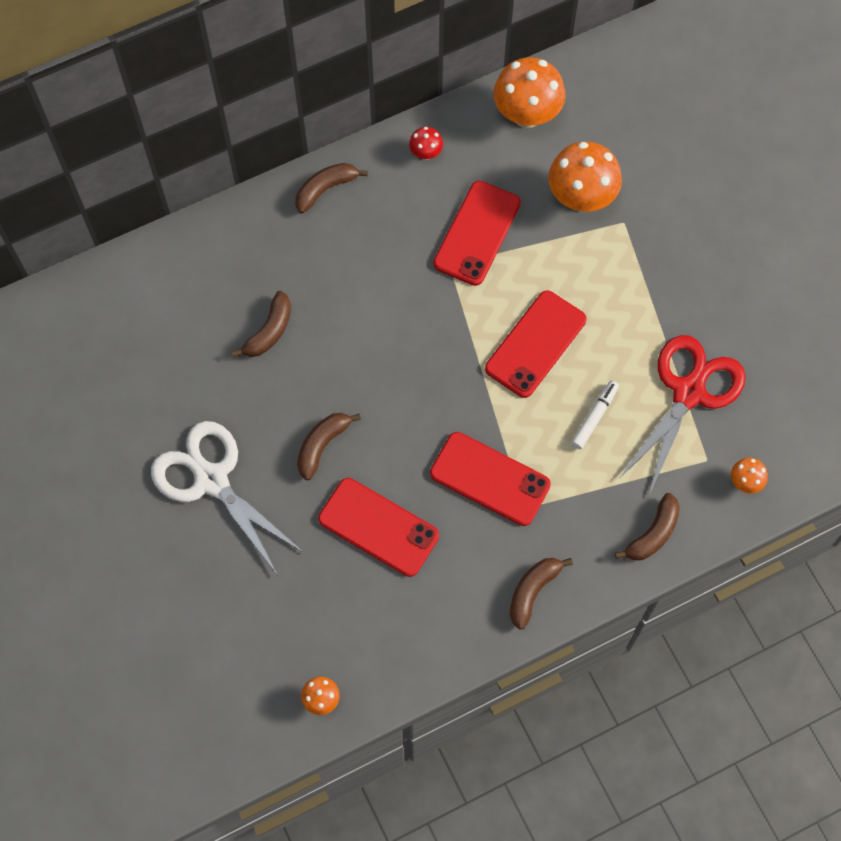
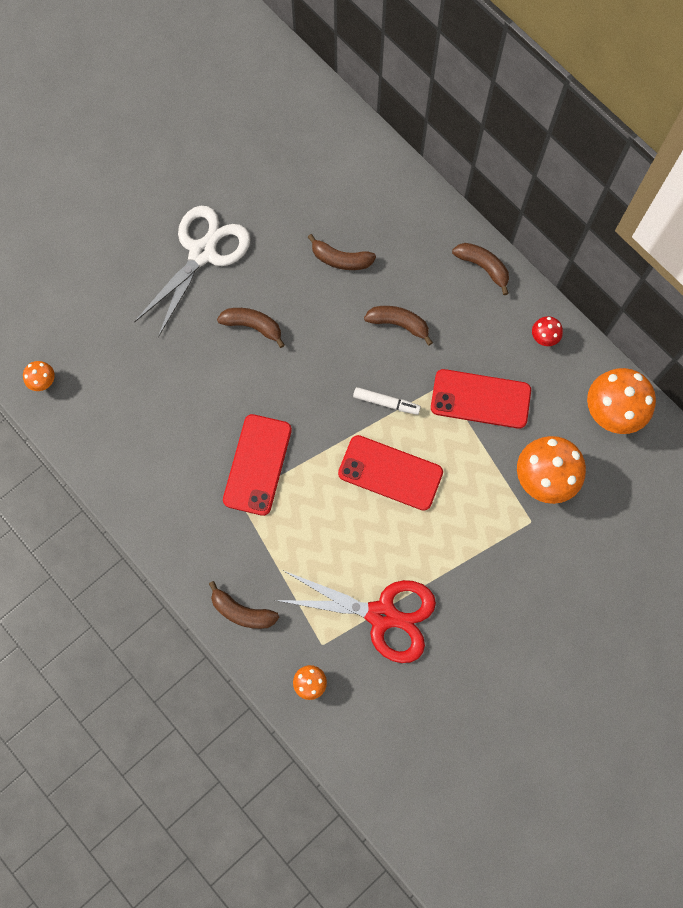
camera: 75 degrees right, 5 degrees up
red phone [318,478,439,577] -> none
brown banana [510,558,573,630] -> brown banana moved to [364,306,433,346]
white marker [571,380,619,449] -> white marker moved to [353,387,421,415]

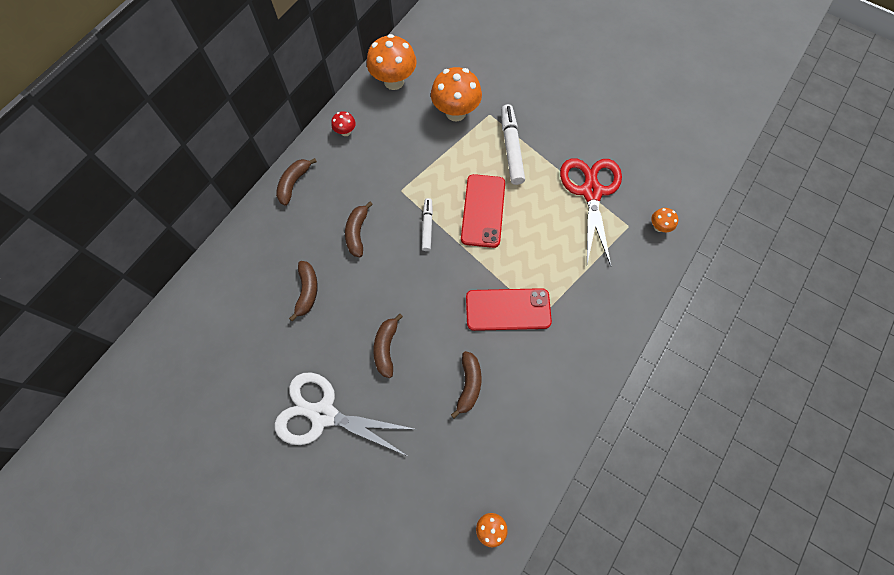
camera: 105 degrees left, 5 degrees down
brown banana [209,581,279,629] -> brown banana moved to [451,351,482,419]
red phone [431,369,531,429] -> none
none -> white marker [501,104,525,185]

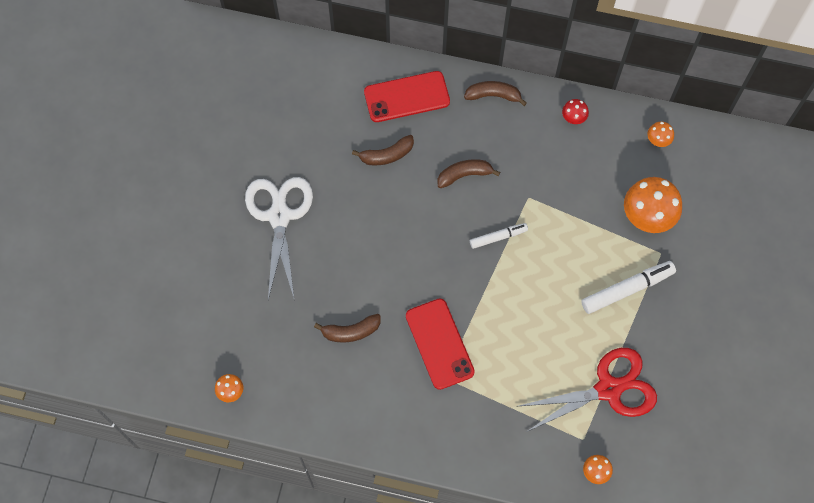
camera: 70 degrees right, 0 degrees up
orange mushroom [367,34,417,90] -> orange mushroom [647,122,674,147], size x0.48
brown banana [373,313,403,378] -> none
red phone [461,174,505,248] -> red phone moved to [364,71,450,122]

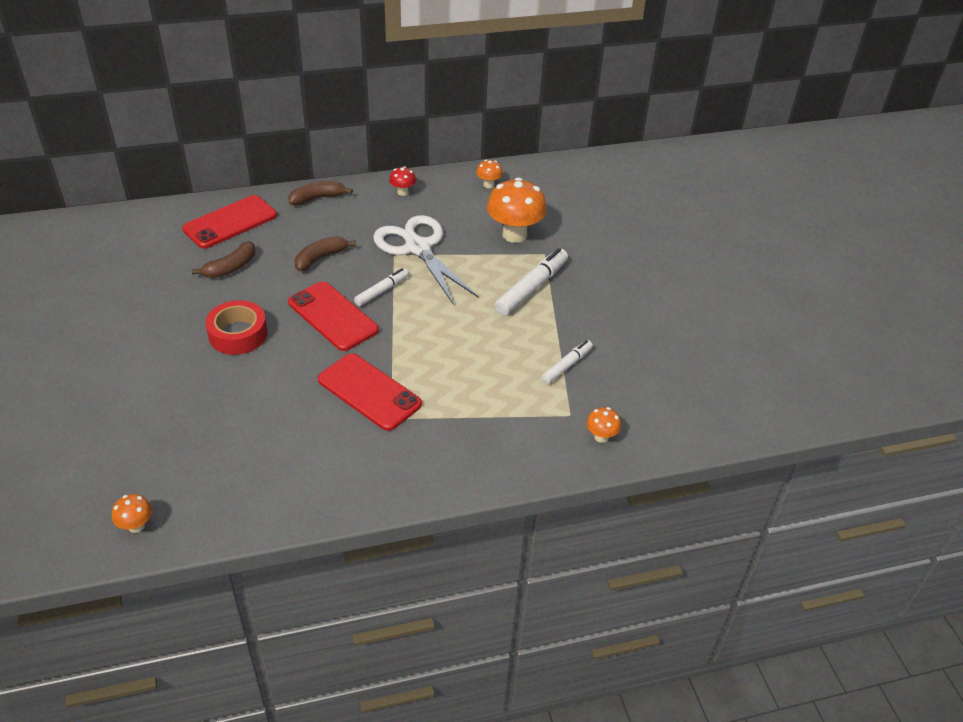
camera: 30 degrees left, 25 degrees down
white scissors [245,177,313,300] -> white scissors moved to [373,215,478,305]
brown banana [314,314,381,343] -> none
red scissors [516,348,657,431] -> white marker [541,340,593,384]
none -> red tape [205,300,268,355]
none -> red phone [288,281,379,351]

